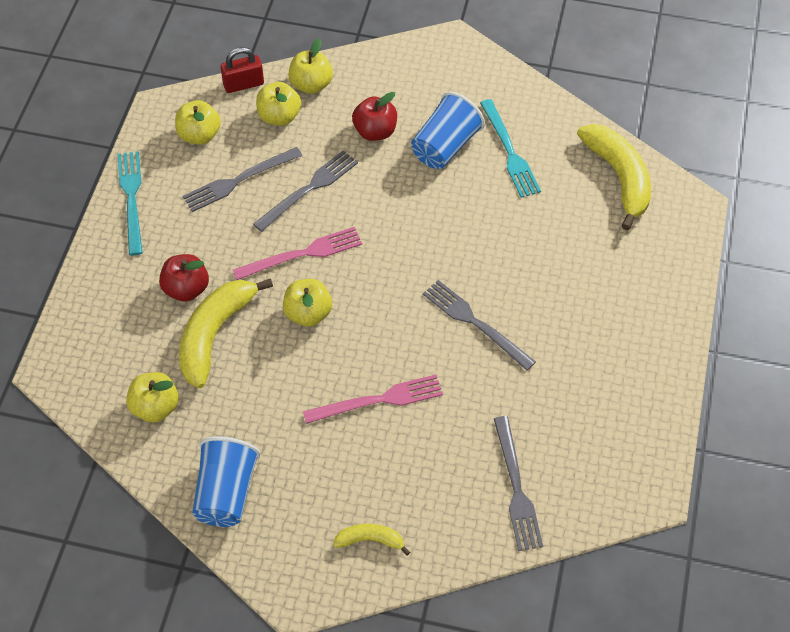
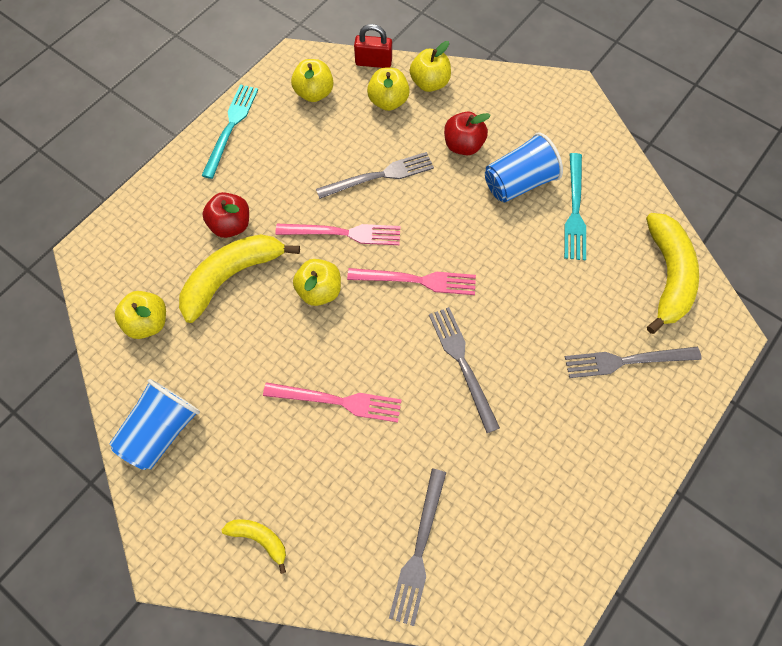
camera: 25 degrees right, 10 degrees up
grey fork [183,147,302,212] -> grey fork moved to [565,347,701,378]
none -> pink fork [347,268,476,295]

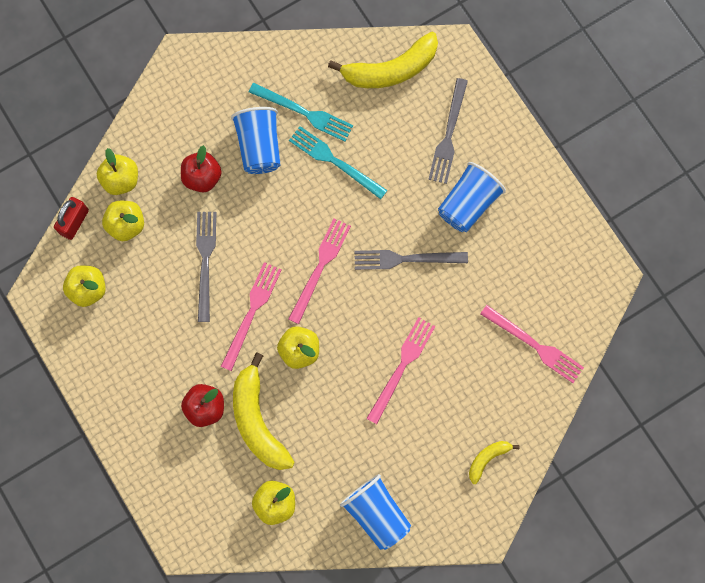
camera: 70 degrees left, 10 degrees up
turquoise fork [201,84,258,179] -> turquoise fork moved to [289,126,387,199]
grey fork [389,469,446,626] -> pink fork [480,305,584,383]
yellow banana [646,213,699,334] -> yellow banana turned 135 degrees clockwise [328,31,438,88]
none -> blue cup [438,162,506,232]

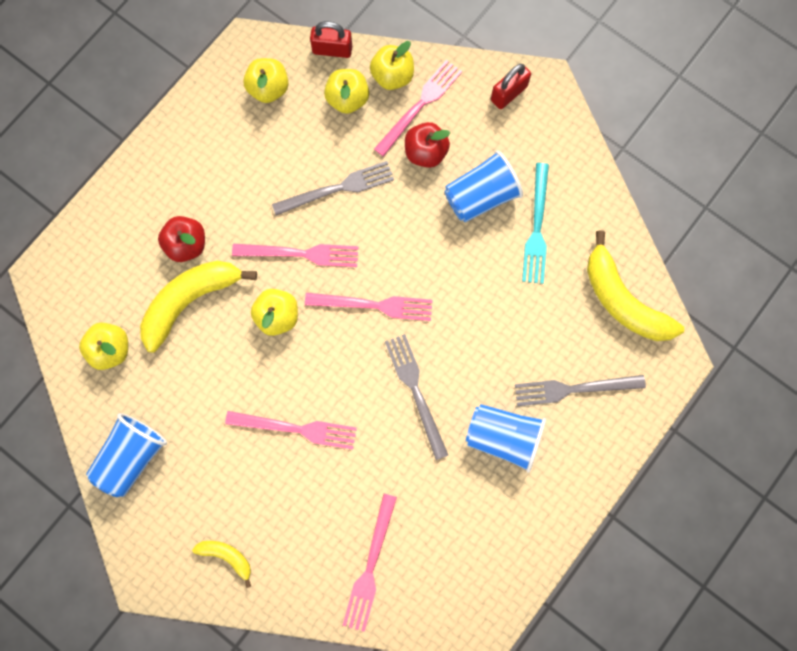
camera: 70 degrees right, 0 degrees up
turquoise fork [289,126,387,199] -> none
none -> pink fork [374,60,462,157]
none -> red padlock [491,64,531,109]

